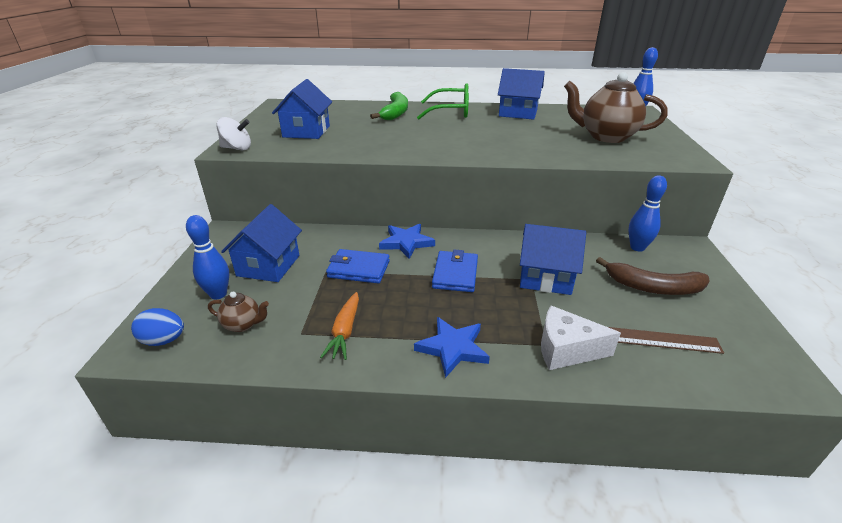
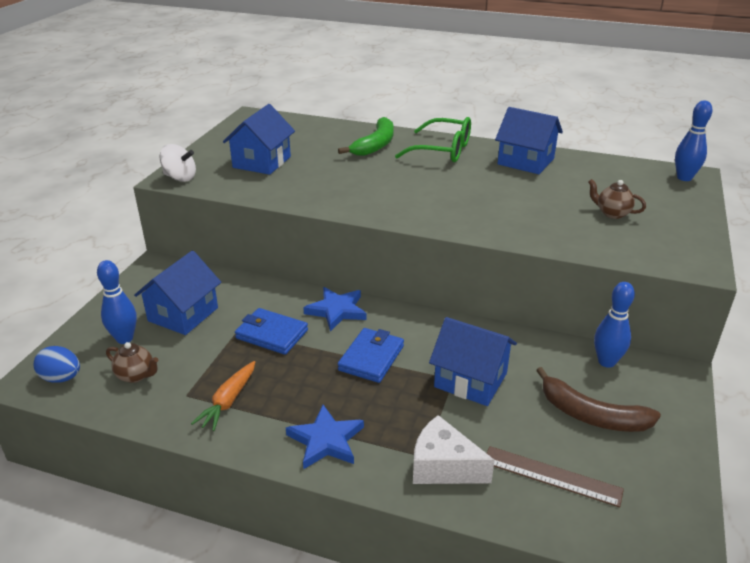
camera: 15 degrees right, 0 degrees up
brown teapot [564,72,668,143] -> brown teapot [588,179,646,219], size x0.48

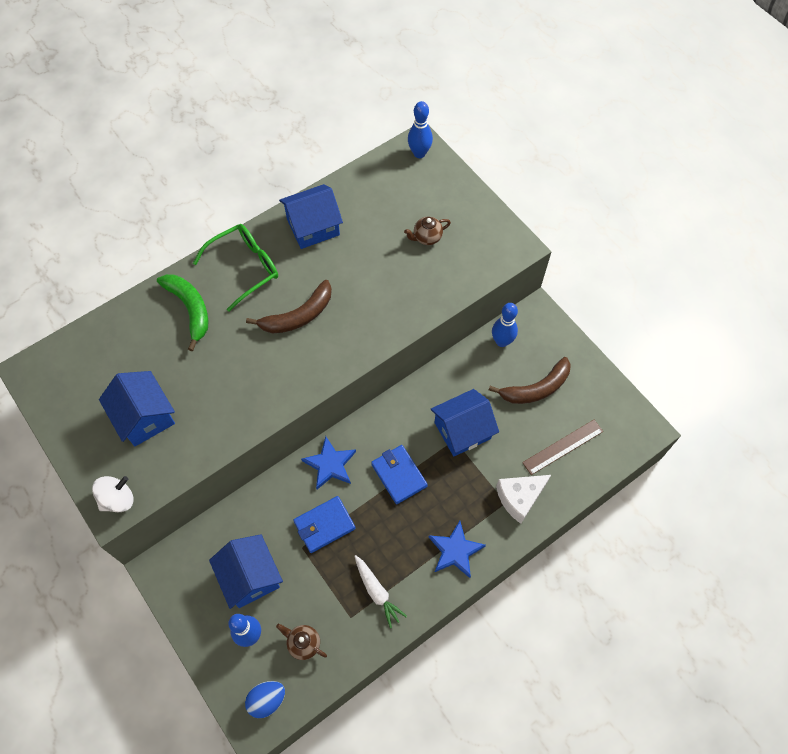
camera: 55 degrees left, 30 degrees up
brown teapot [106,342,159,383] -> brown teapot turned 120 degrees counterclockwise [276,624,327,660]
orange carrot [191,361,255,431] -> white carrot [354,555,407,628]
none -> brown banana [246,280,332,333]

